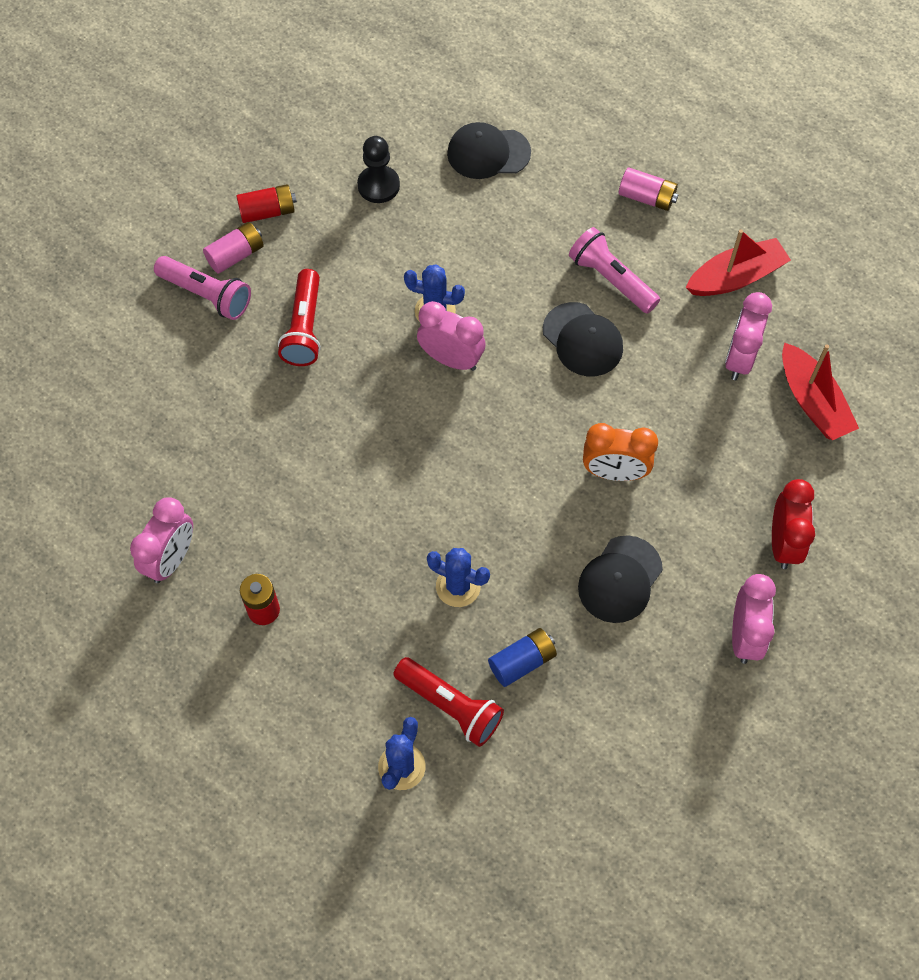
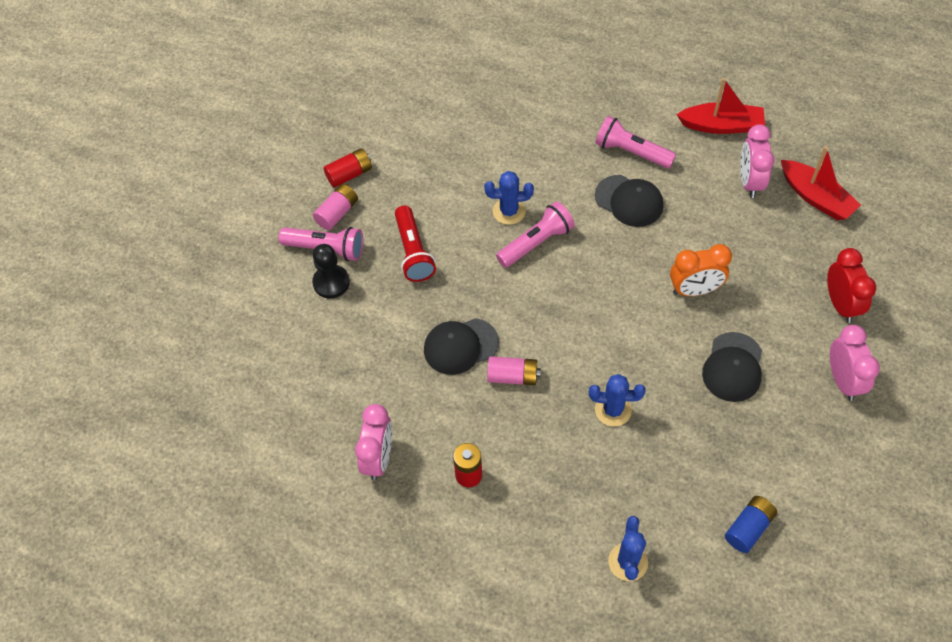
camera: 15 degrees left, 5 degrees down
black pawn [357,136,400,203] -> black pawn moved to [312,244,350,298]
red flashlight [394,657,504,747] -> none
pink clock [417,301,485,371] -> pink flashlight [496,201,575,268]
black cap [447,122,531,179] -> black cap moved to [424,318,499,375]
blue battery [488,628,557,687] -> blue battery moved to [725,496,777,553]
pink battery [619,167,679,211] -> pink battery moved to [487,356,541,385]
red boat [686,229,791,296] -> red boat turned 45 degrees clockwise [676,78,765,134]

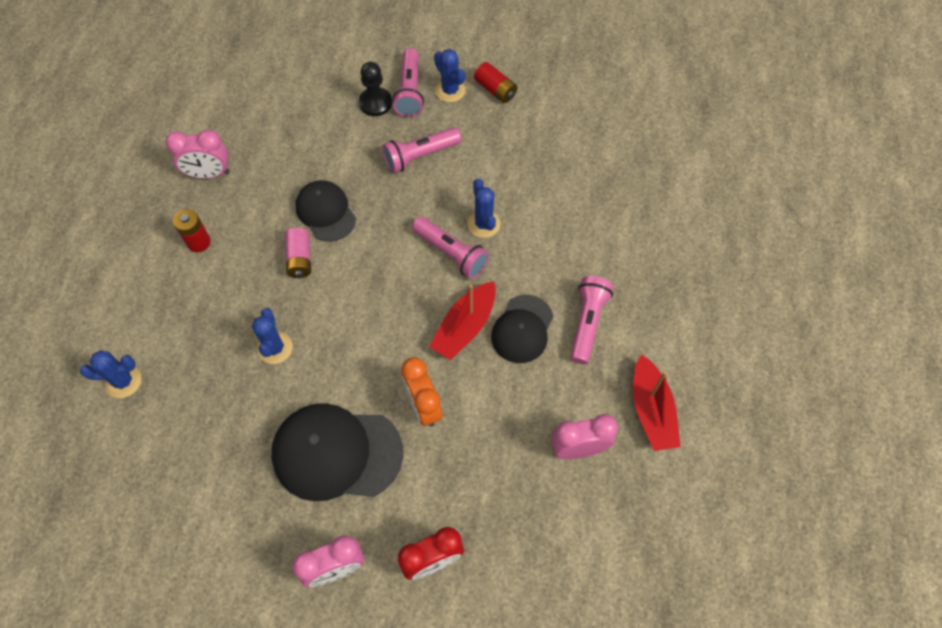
camera: 75 degrees right, 5 degrees up
pink battery [313,184,358,230] -> blue cactus [434,49,465,102]
red flashlight [395,205,436,282] -> pink flashlight [382,127,461,173]
black cap [702,332,762,402] -> black cap [271,403,403,501], size x1.63
blue battery [725,496,777,553] -> none
red boat [781,146,861,220] -> red boat moved to [429,281,496,360]

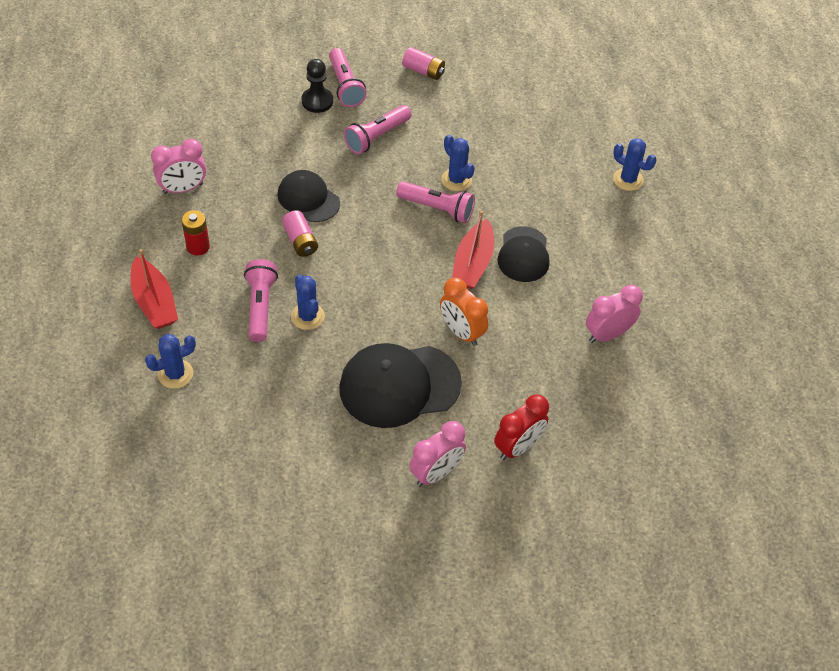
camera: 20 degrees left, 10 degrees down
blue cactus [434,49,465,102] -> blue cactus moved to [613,138,657,191]
red battery [474,62,517,103] -> pink battery [402,47,445,80]
pink flashlight [570,276,614,364] -> pink flashlight moved to [244,259,278,342]
red boat [633,354,681,451] -> red boat moved to [131,249,178,329]

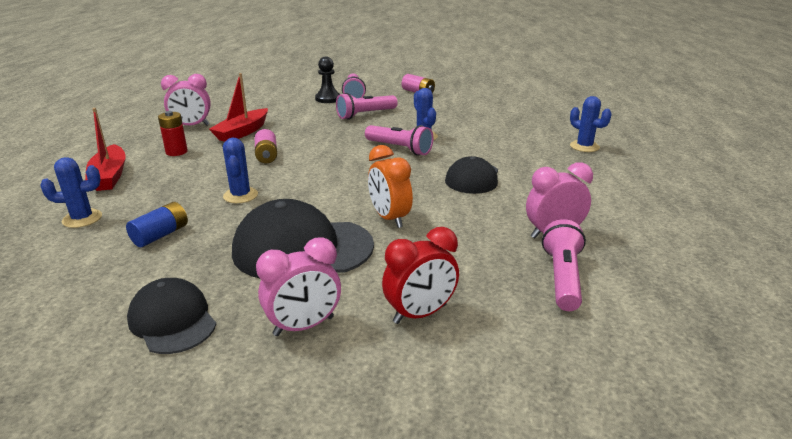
camera: 15 degrees right, 25 degrees down
pink flashlight [244,259,278,342] -> pink flashlight moved to [542,219,586,311]
black cap [277,170,340,222] -> black cap moved to [127,278,216,354]
red boat [452,211,494,289] -> red boat moved to [209,73,268,142]
none -> blue battery [126,202,188,247]

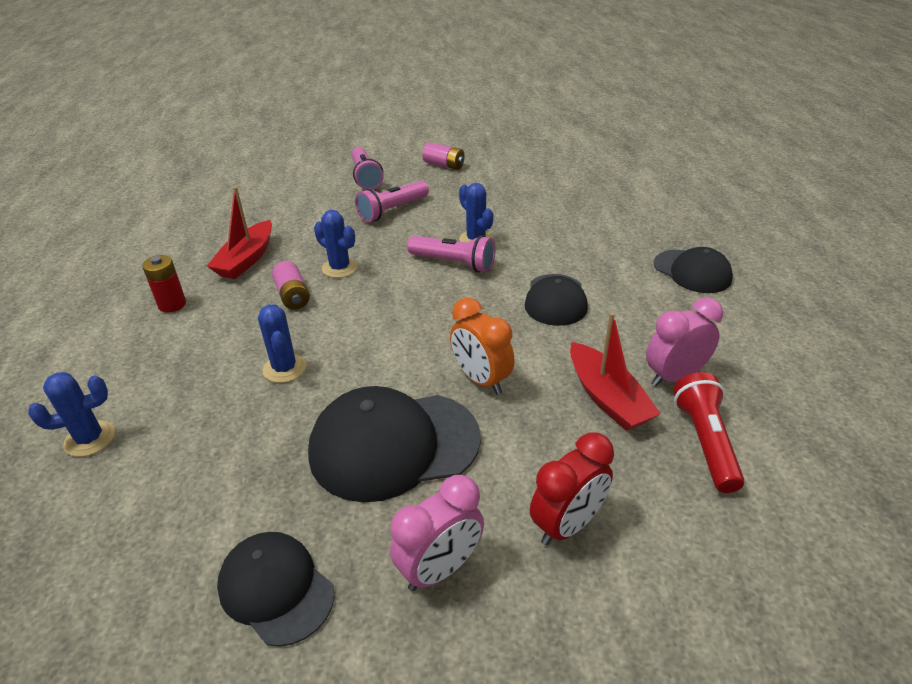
camera: 10 degrees left, 10 degrees up
red boat [85,108,126,191] -> red boat moved to [570,312,661,431]
blue battery [126,202,188,247] -> none
pink clock [161,74,211,125] -> none
black pawn [315,57,339,103] -> none
pink flashlight [542,219,586,311] -> red flashlight [673,372,745,493]
blue cactus [570,96,612,152] -> blue cactus moved to [314,210,358,278]
none -> black cap [654,247,733,293]

